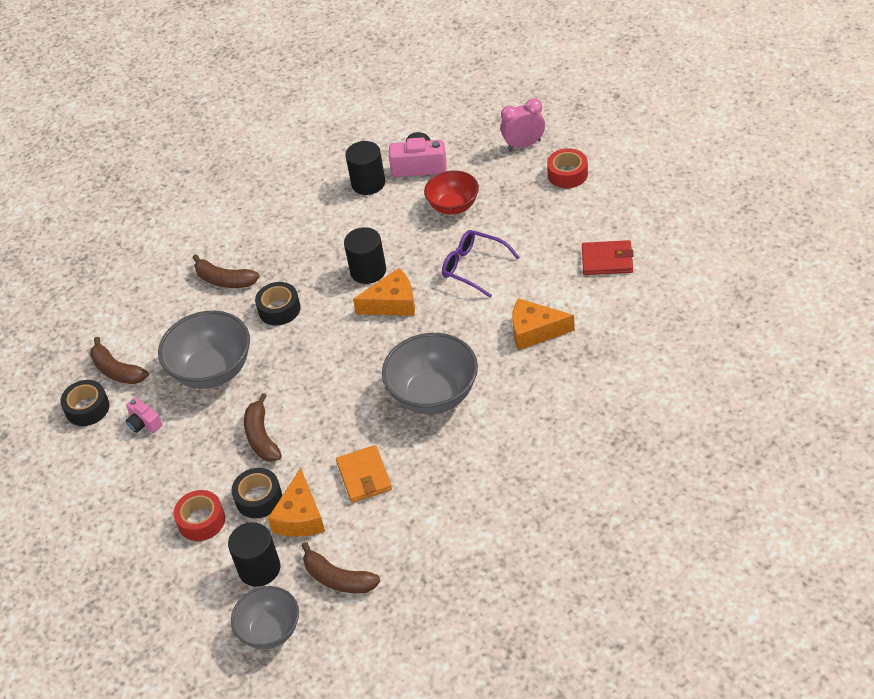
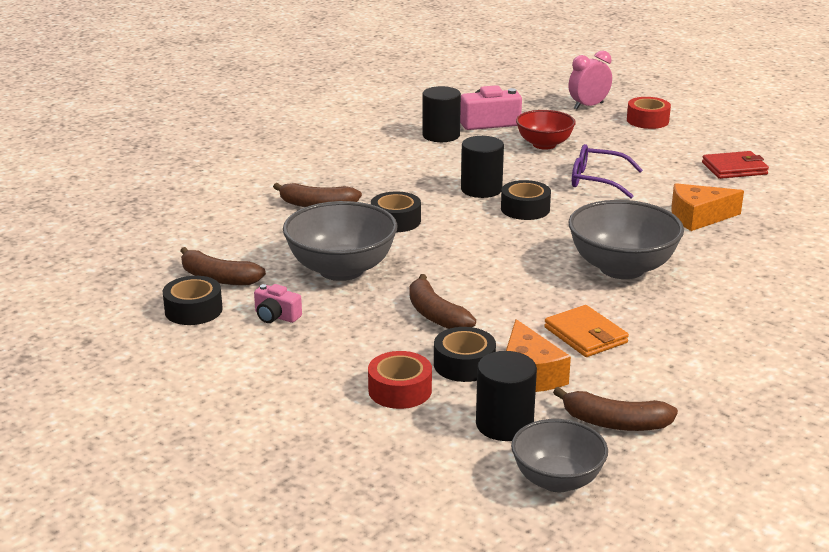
camera: 20 degrees left, 20 degrees down
orange cheese [353,268,415,316] -> black tape [501,180,551,220]

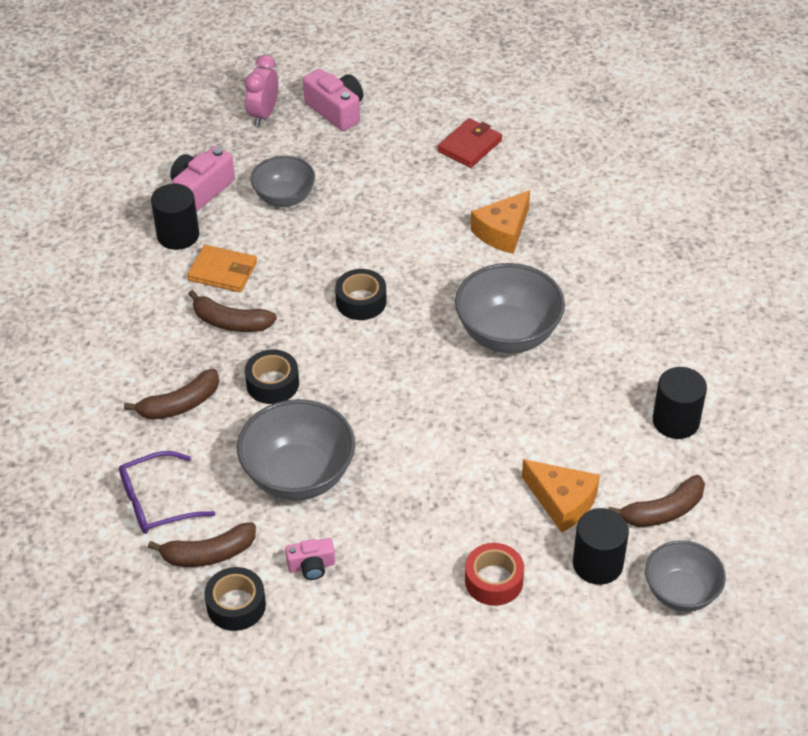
camera: 40 degrees left, 20 degrees up
brown banana [409,274,476,329] -> brown banana moved to [188,290,277,332]
black tape [434,327,496,382] -> none
black cylinder [461,136,504,198] -> black cylinder moved to [653,367,707,439]
red bowl [516,110,576,150] -> grey bowl [251,156,315,207]
orange wallet [544,305,629,357] -> orange wallet moved to [187,245,257,292]
purple glasses [572,144,643,199] -> purple glasses moved to [119,451,215,534]
red tape [627,97,671,129] -> pink camera [303,69,363,131]

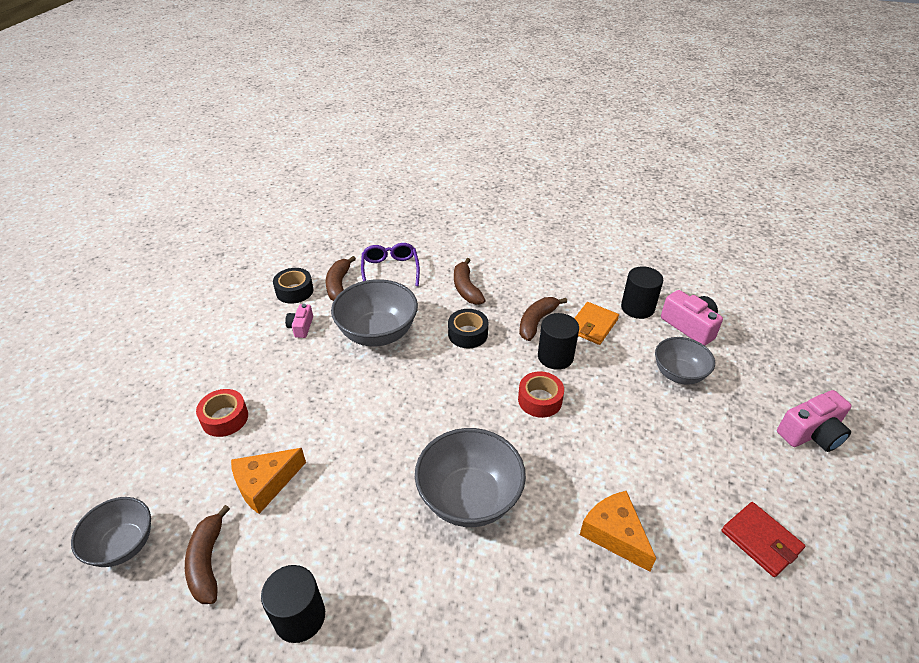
camera: 105 degrees right, 5 degrees down
pink clock [245,55,278,126] -> none
black tape [335,269,386,320] -> red tape [518,371,564,418]
black cylinder [573,508,629,585] -> black cylinder moved to [538,313,579,370]

